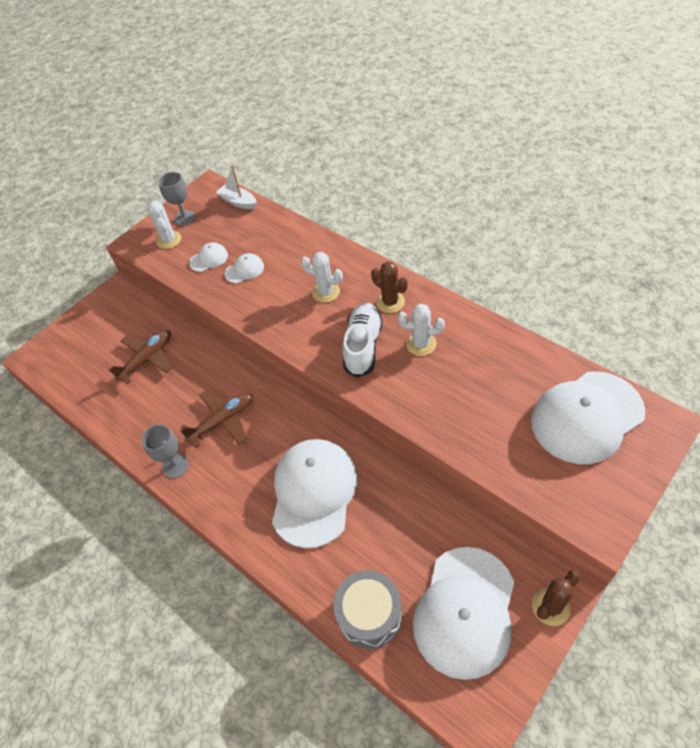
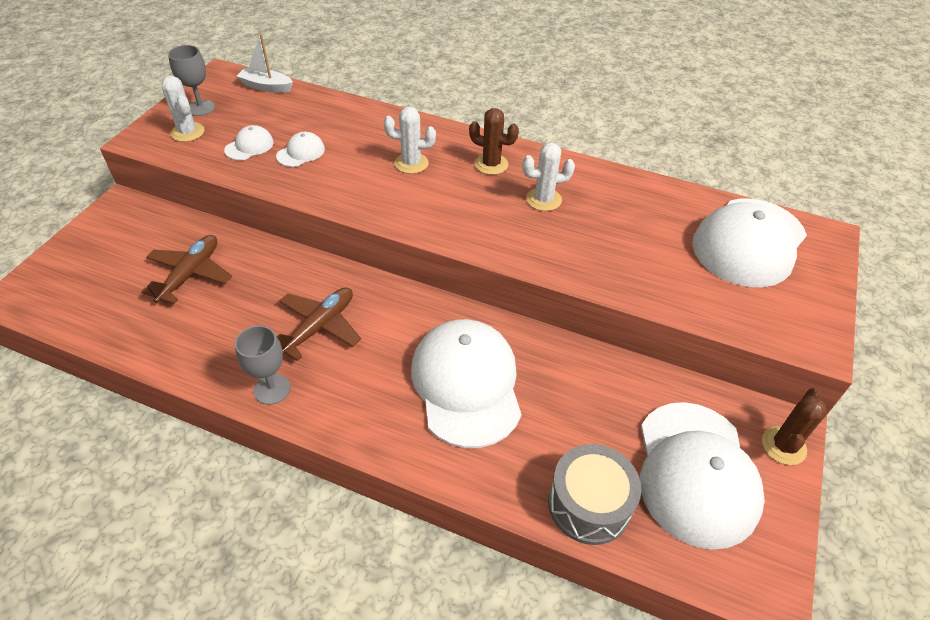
camera: 25 degrees left, 5 degrees down
white shoe [343,303,383,378] -> none

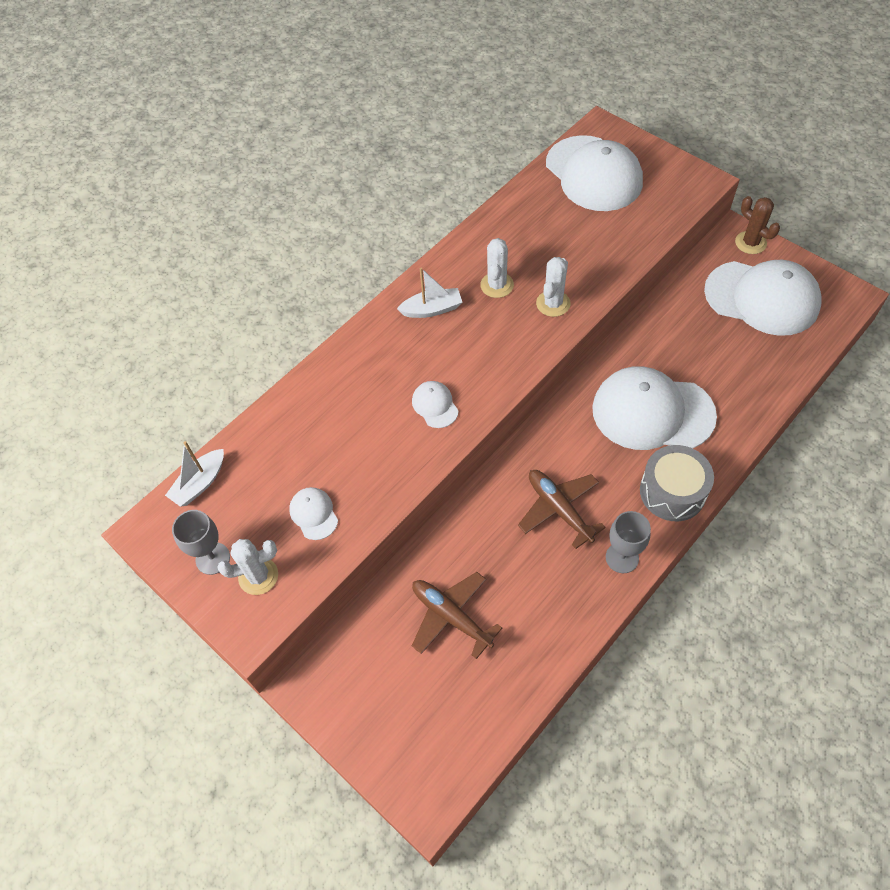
camera: 65 degrees left, 10 degrees up
white cap [276,132,325,167] -> white cap moved to [412,381,459,428]
white cactus [384,107,436,174] -> white cactus moved to [536,257,571,317]
brown cactus [469,108,519,175] -> white boat [397,268,462,318]
grey drum [548,444,641,545] -> grey drum moved to [640,445,714,521]

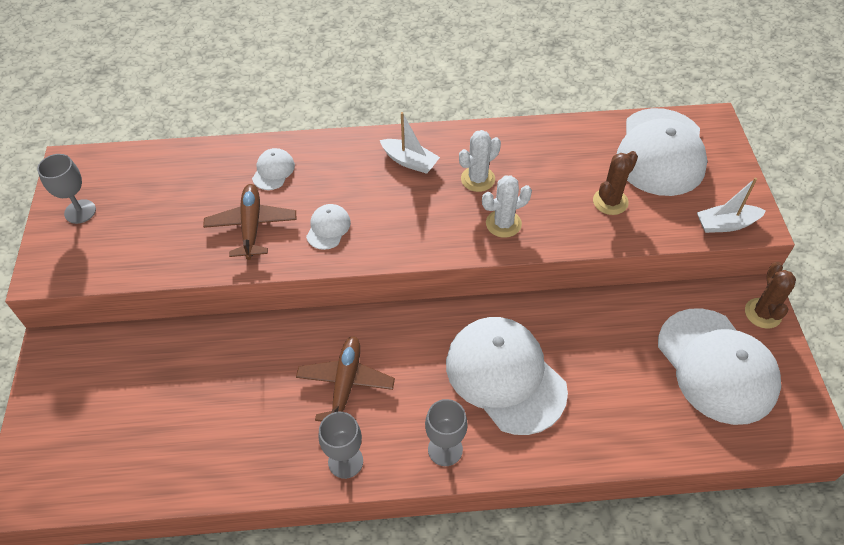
camera: 40 degrees right, 5 degrees down
white boat [165,441,224,507] -> white boat moved to [697,178,766,233]
white cactus [217,539,278,595] -> none
white cap [289,487,338,540] -> white cap moved to [252,148,295,190]
brown plane [412,572,502,659] -> brown plane moved to [203,184,296,260]
grey drum [640,445,714,521] -> grey goblet [425,399,468,466]
none -> brown cactus [593,151,638,215]

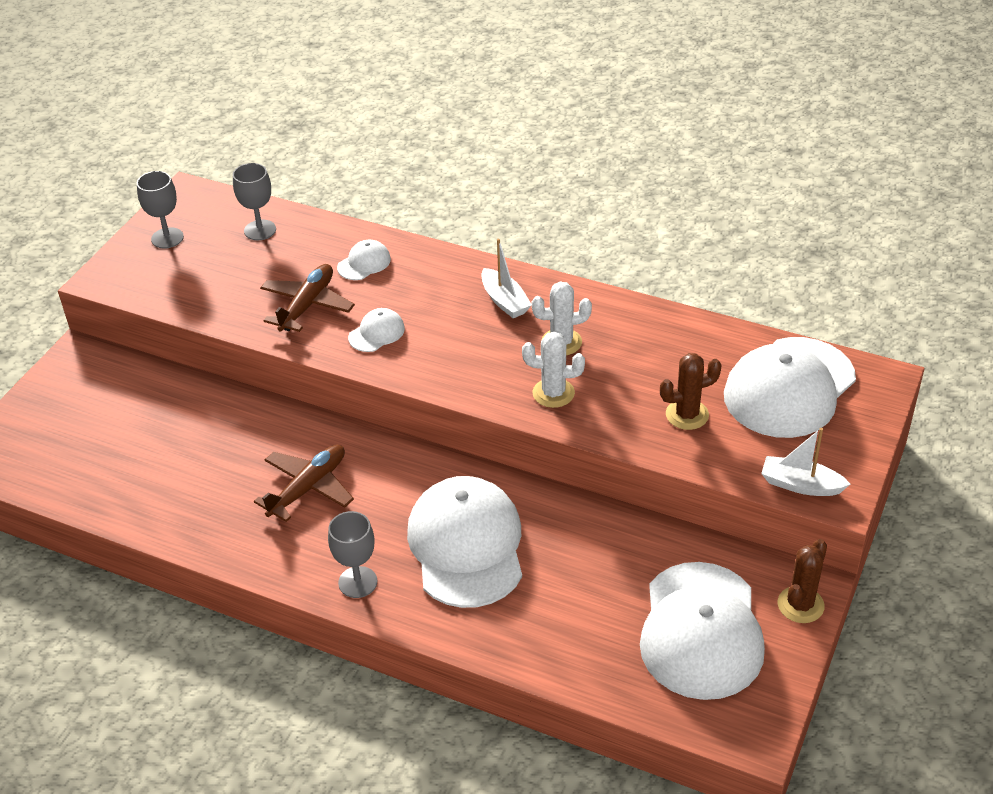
camera: 30 degrees right, 10 degrees down
grey goblet [319,412,363,479] -> grey goblet moved to [233,163,276,240]

